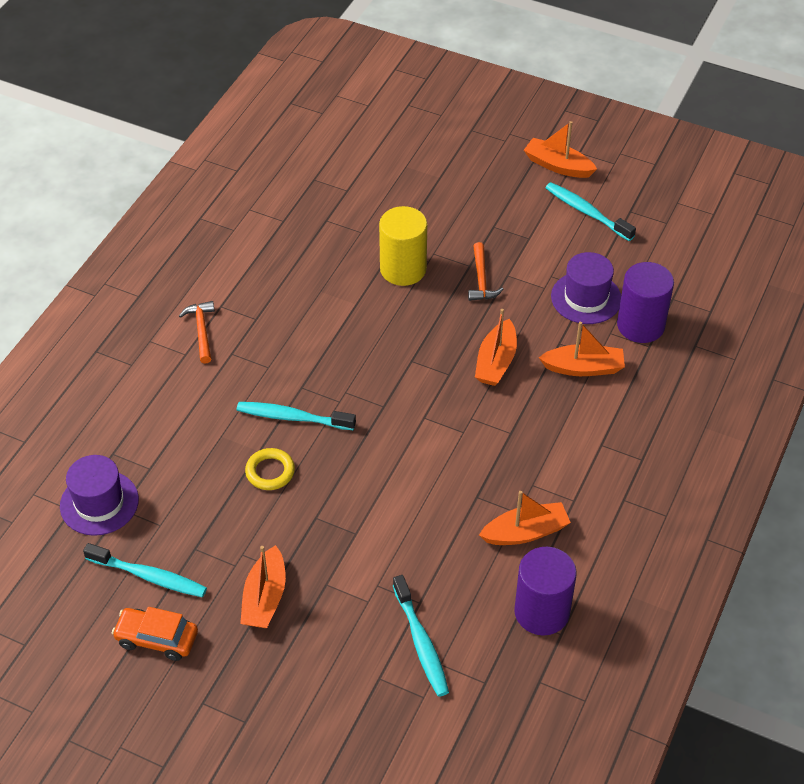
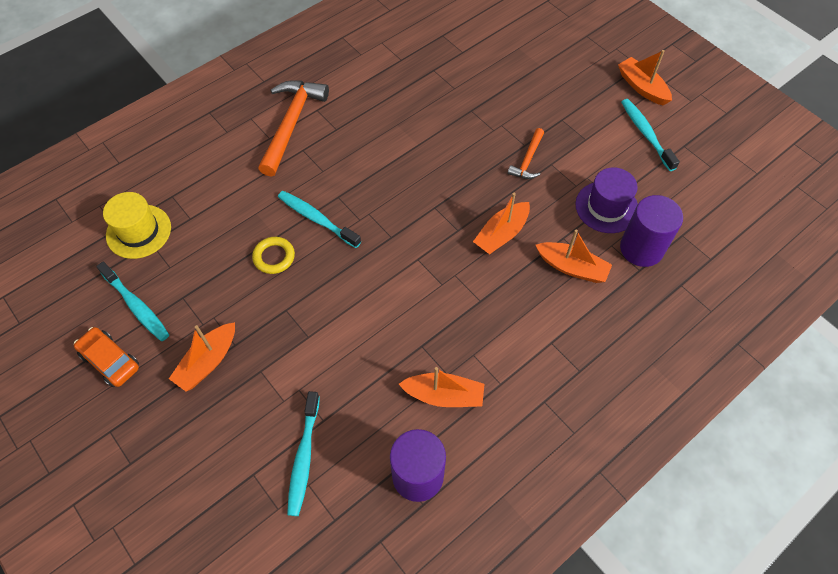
camera: 25 degrees right, 10 degrees up
purple hat [60,455,139,536] -> yellow hat [103,192,171,259]
orange hammer [179,301,215,364] -> orange hammer [258,80,329,177], size x1.91
yellow cylinder [379,206,427,286] -> none

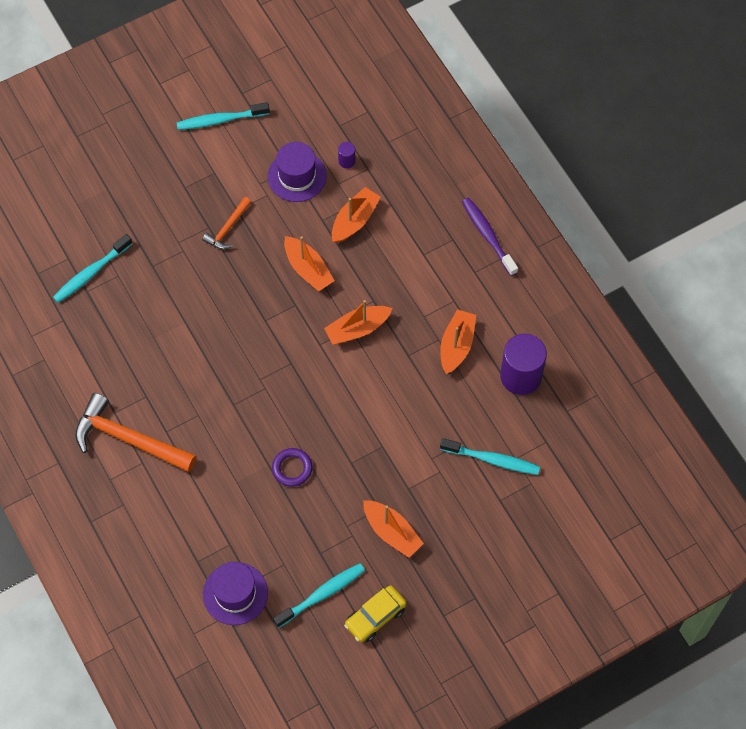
camera: 80 degrees left, 5 degrees up
orange car [74,327,139,387] -> yellow car [344,585,407,642]
yellow hat [103,192,171,259] -> purple hat [203,562,268,625]
yellow ring [252,237,295,274] -> purple ring [272,448,313,487]
turquoise toothbrush [278,191,361,248] -> turquoise toothbrush moved to [53,234,133,303]
orange hammer [508,128,544,179] -> orange hammer turned 90 degrees clockwise [202,197,252,249]
orange boat [618,50,672,105] -> orange boat moved to [324,300,393,345]
purple cylinder [620,195,683,267] -> purple cylinder [338,142,355,168], size x0.43
none -> purple toothbrush [462,197,518,276]

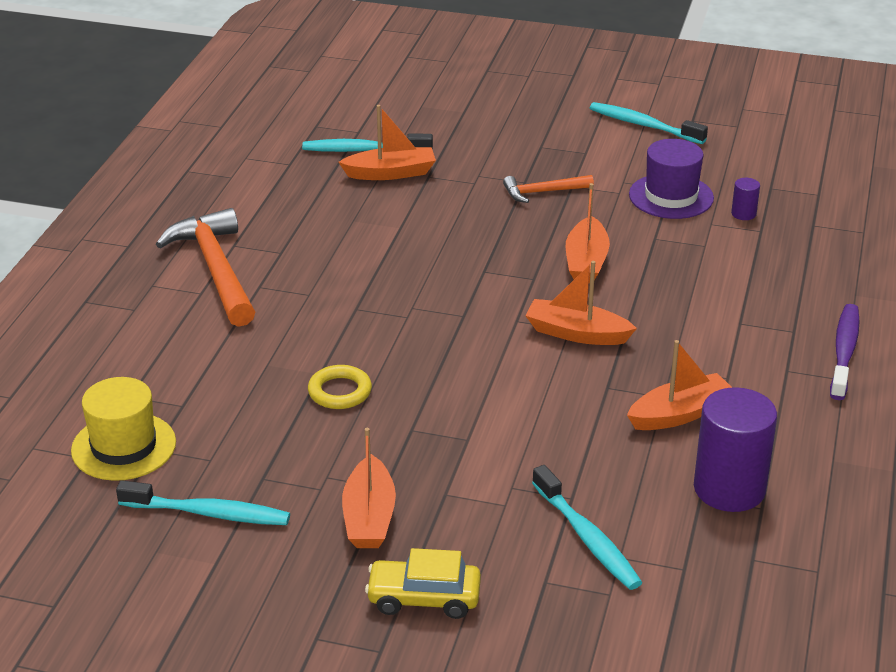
camera: 45 degrees right, 30 degrees down
purple hat [203,562,268,625] -> yellow hat [71,377,176,481]
purple ring [272,448,313,487] -> yellow ring [308,365,372,409]
orange boat [332,187,381,243] -> orange boat moved to [339,105,436,180]
yellow car [344,585,407,642] -> yellow car moved to [365,548,481,619]

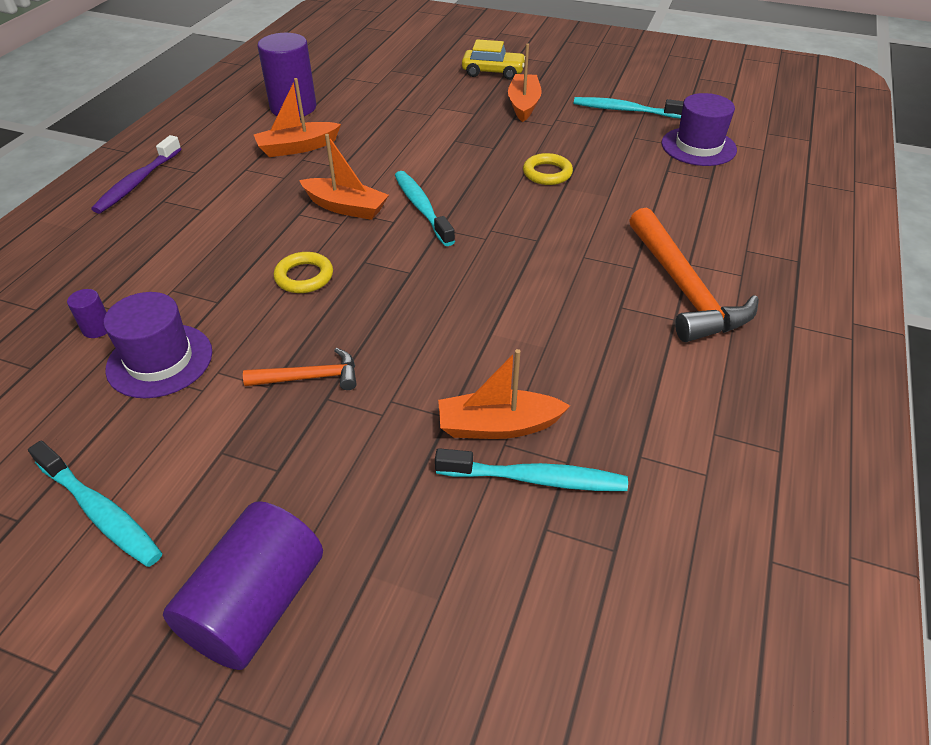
camera: 175 degrees left, 10 degrees up
yellow hat [71,377,176,481] -> purple hat [661,93,737,166]
turquoise toothbrush [532,465,642,590] -> turquoise toothbrush moved to [395,171,455,246]
orange boat [566,183,610,283] -> yellow ring [274,252,333,293]
none -> purple cylinder [163,501,323,670]

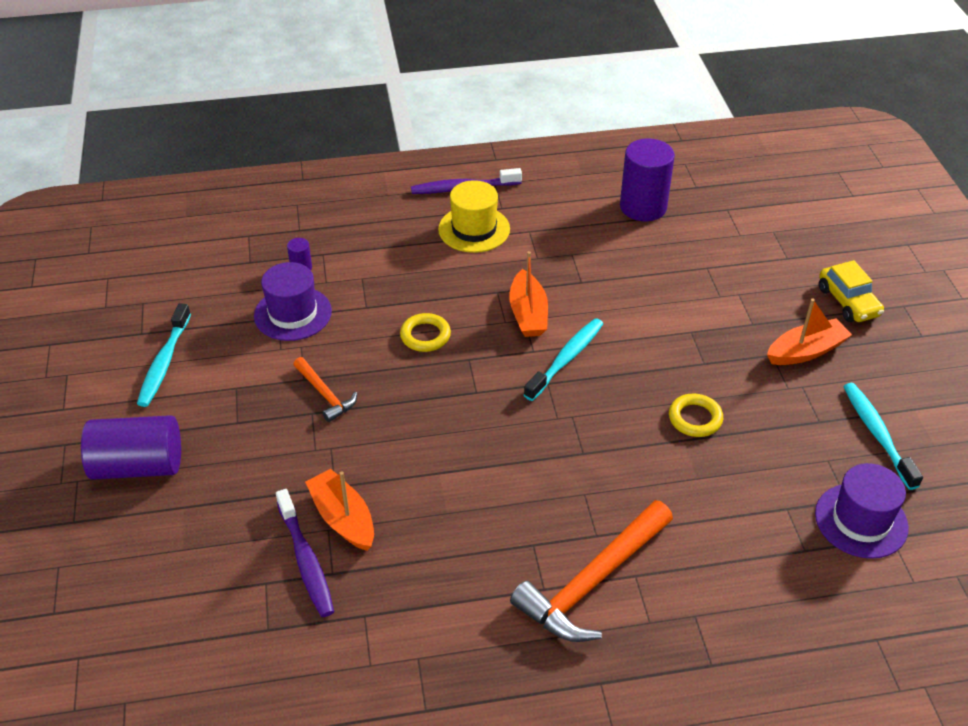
camera: 60 degrees right, 0 degrees up
orange boat [254,78,341,157] -> none
turquoise toothbrush [435,448,628,491] -> purple toothbrush [276,489,334,617]
none -> yellow hat [438,180,510,253]

